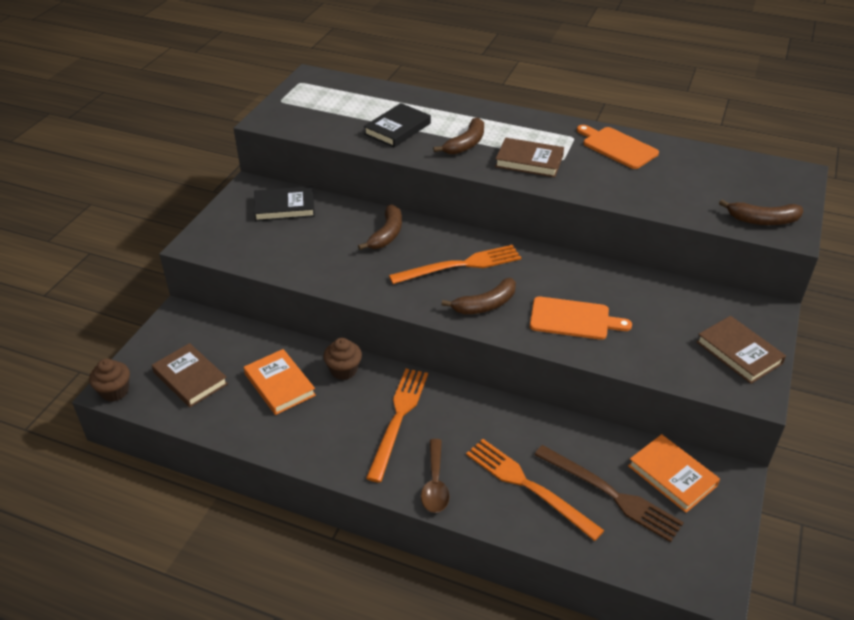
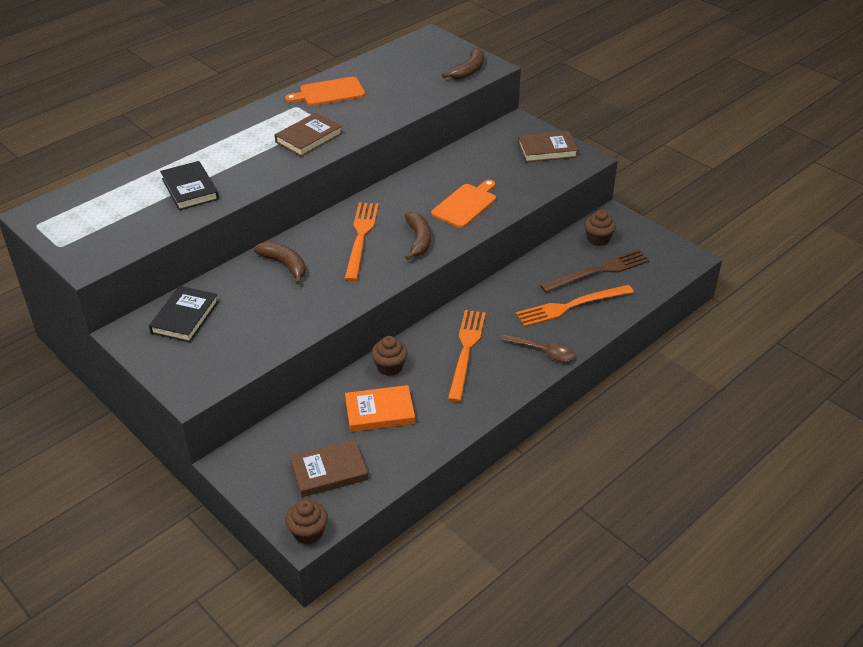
camera: 65 degrees left, 0 degrees up
orange fork [366,368,428,483] -> orange fork turned 60 degrees clockwise [448,310,486,402]
brown banana [433,117,484,155] -> none
orange book [628,434,720,513] -> brown cupcake [584,210,616,246]

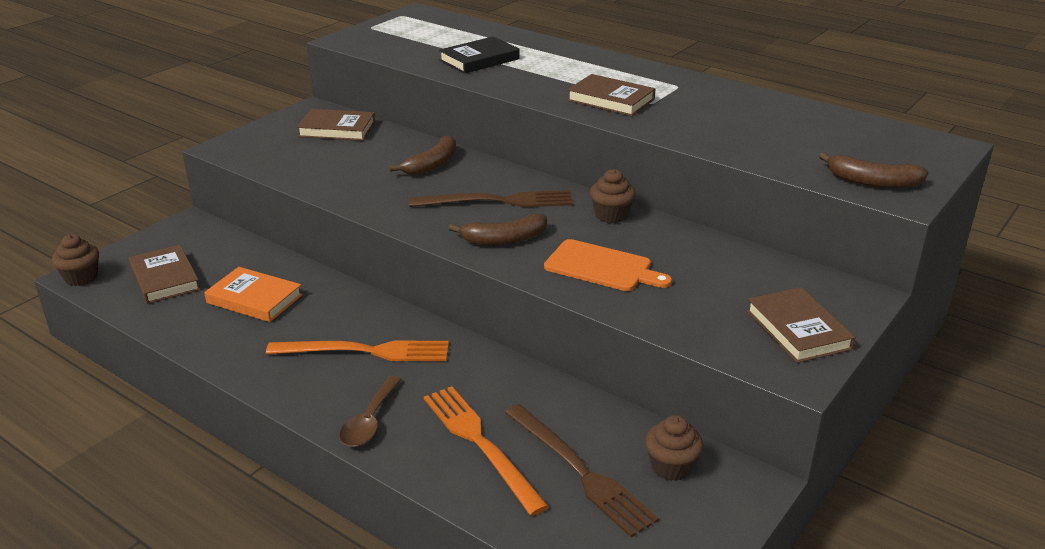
camera: 80 degrees right, 10 degrees down
black book [149,286,219,343] -> brown book [297,109,375,141]
orange cutting board [285,77,365,106] -> none
orange fork [344,203,379,281] -> brown fork [409,190,573,207]
orange book [345,385,415,432] -> orange book turned 45 degrees counterclockwise [204,267,303,322]
brown cupcake [371,336,408,376] -> brown cupcake moved to [590,169,636,223]

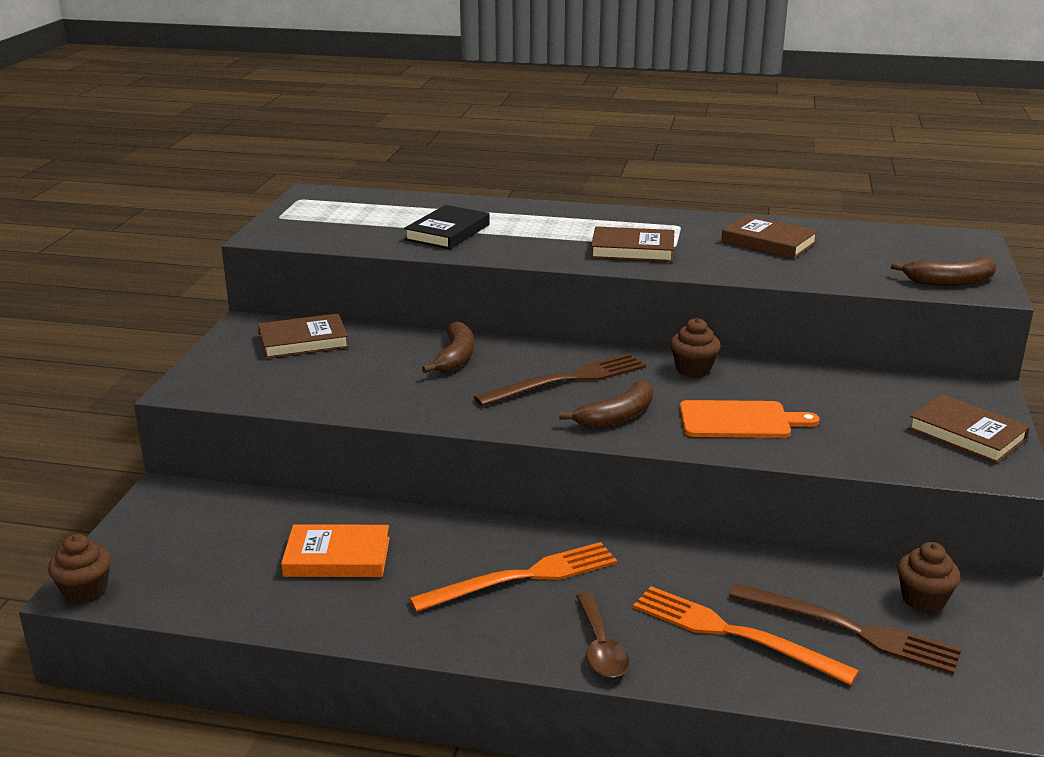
camera: 25 degrees left, 5 degrees down
brown book [129,245,200,304] -> brown book moved to [721,215,818,259]

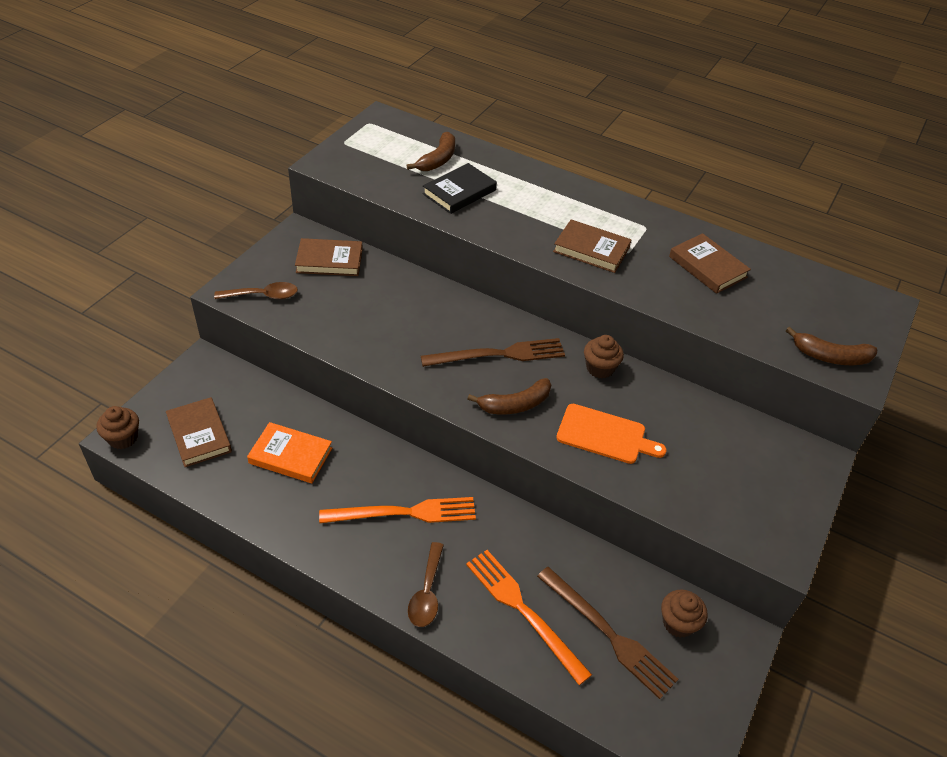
camera: 15 degrees right, 20 degrees up
brown banana [422,321,474,373] -> brown banana moved to [406,132,455,171]
brown book [908,394,1030,464] -> brown book moved to [166,397,232,467]
none -> brown spoon [214,282,298,299]

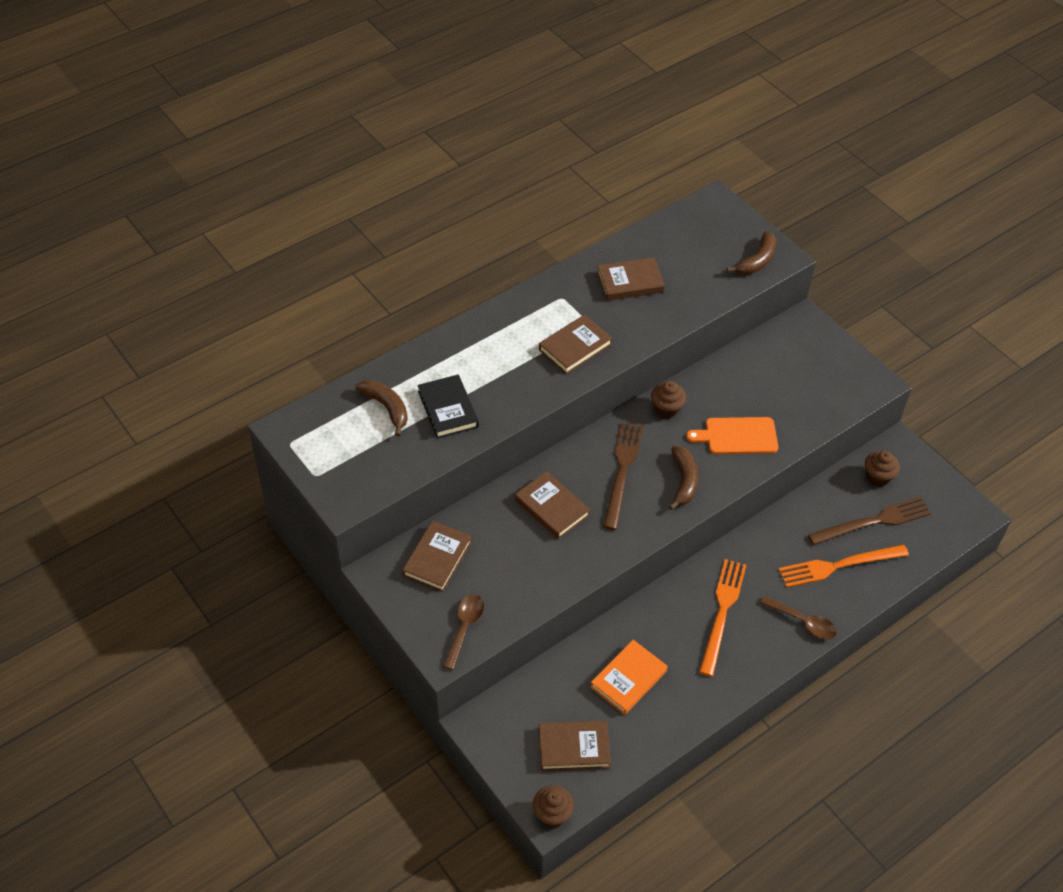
camera: 65 degrees left, 5 degrees up
orange cutting board [556,404,666,464] -> orange cutting board turned 135 degrees counterclockwise [686,417,778,454]
none -> brown book [515,471,590,539]

